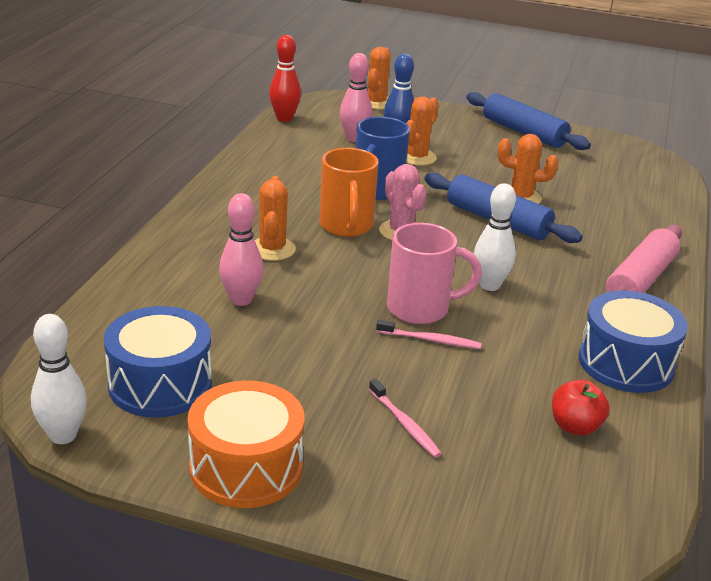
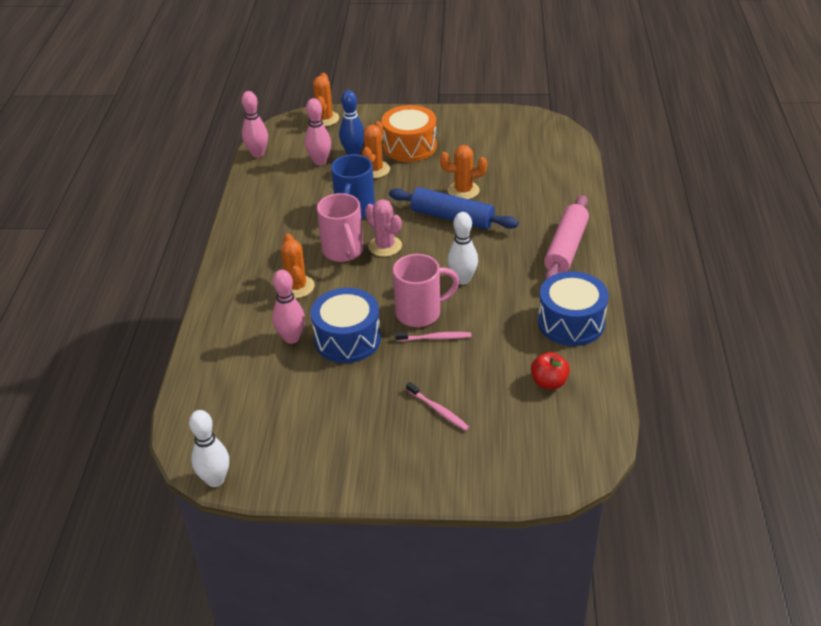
camera: 10 degrees left, 10 degrees up
blue drum [104,306,212,418] -> blue drum moved to [311,288,381,363]
orange drum [188,381,305,508] -> orange drum moved to [382,105,437,162]
red bowling pin [269,35,301,122] -> pink bowling pin [241,91,268,158]
orange mug [319,148,379,237] -> pink mug [317,193,363,262]
blue rolling pin [466,92,591,150] -> none

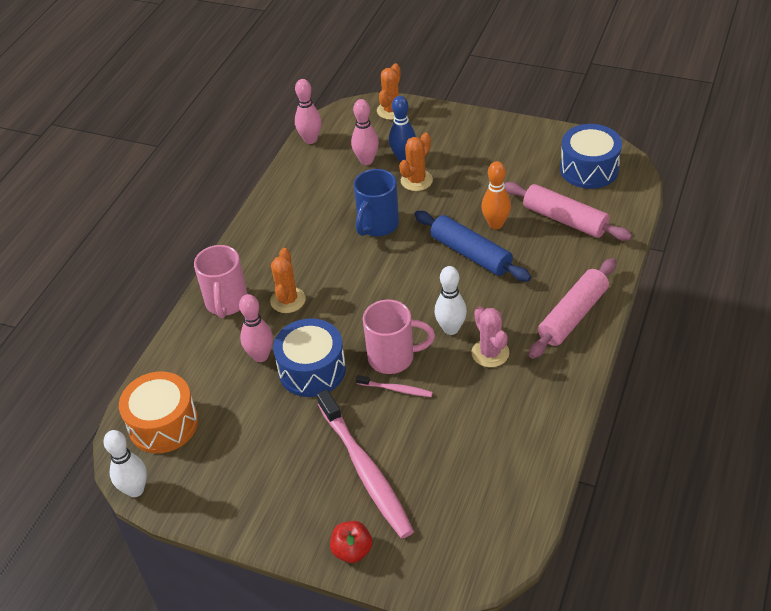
camera: 20 degrees right, 5 degrees up
pink mug [317,193,363,262] -> pink mug moved to [194,245,248,318]
pink cactus [365,199,402,257] -> pink cactus moved to [471,306,509,367]
orange drum [382,105,437,162] -> orange drum moved to [119,371,198,453]
pink toothbrush [406,382,469,431] -> pink toothbrush [317,390,414,539], size x2.24
orange cactus [440,145,487,199] -> orange bowling pin [481,161,511,229]
red apple [531,352,570,389] -> red apple moved to [330,521,372,563]
blue drum [538,271,608,346] -> blue drum moved to [560,124,622,189]
none -> pink rolling pin [504,182,632,241]

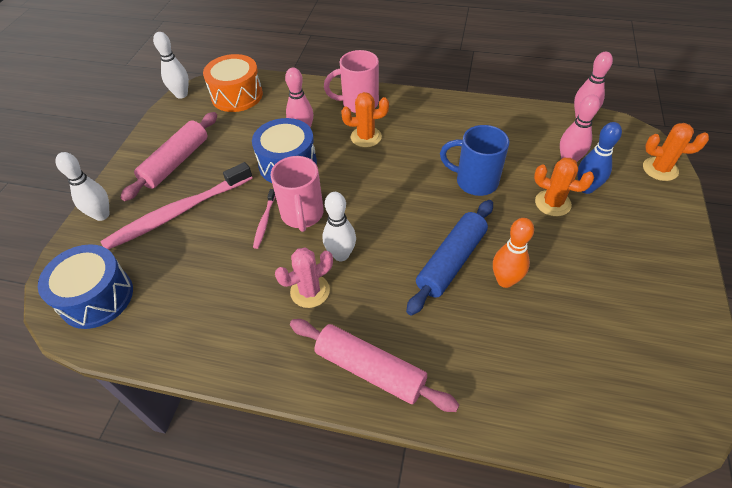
camera: 80 degrees right, 5 degrees up
red apple [330,521,372,563] -> white bowling pin [55,152,110,221]
pink rolling pin [504,182,632,241] -> pink rolling pin moved to [120,112,217,201]
blue drum [560,124,622,189] -> blue drum moved to [38,244,133,329]

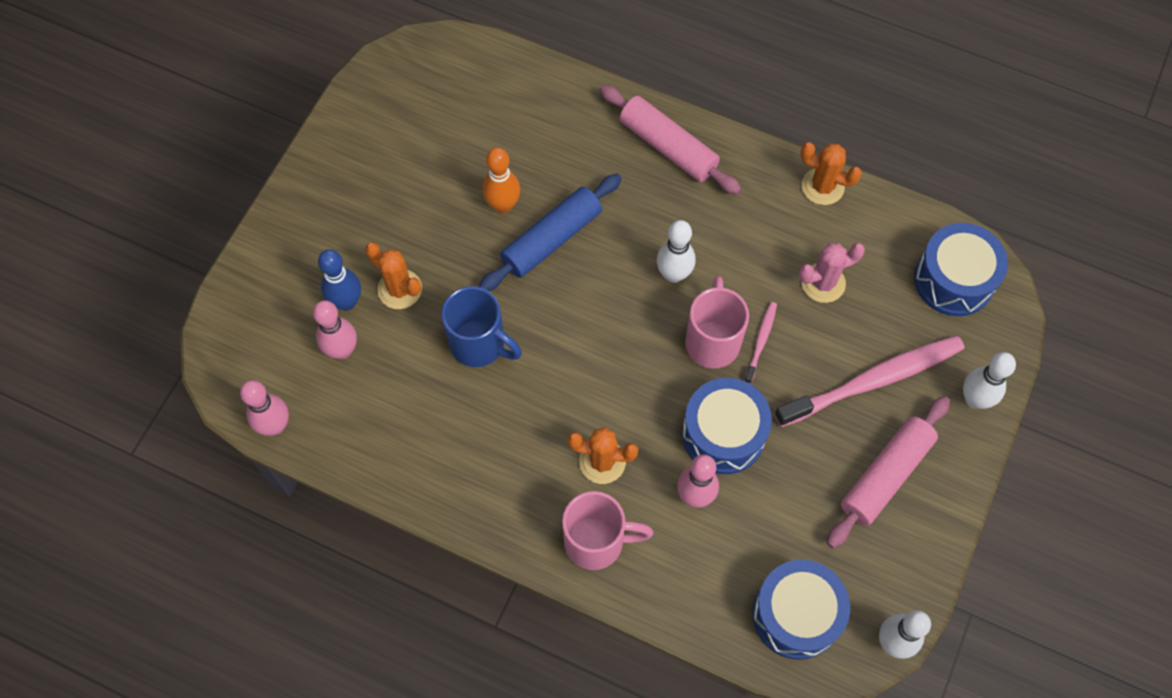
camera: 170 degrees left, 15 degrees up
orange drum [203,54,263,112] -> blue drum [752,560,850,660]
pink cactus [275,248,333,308] -> pink cactus moved to [799,243,865,303]
orange cactus [643,123,709,181] -> orange cactus moved to [800,142,862,205]

